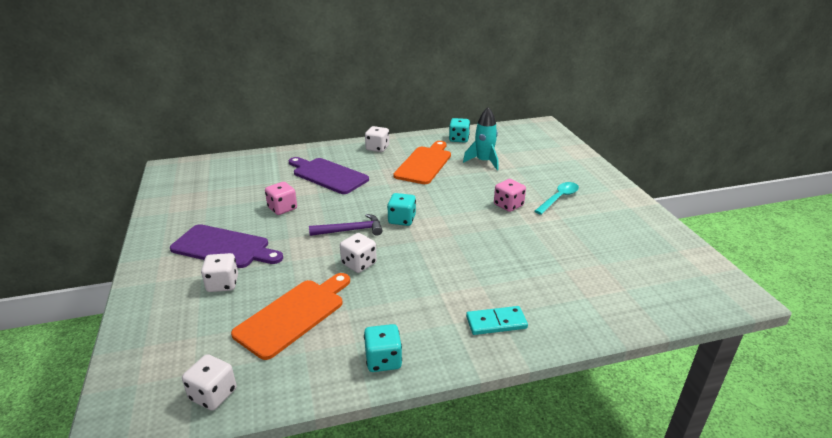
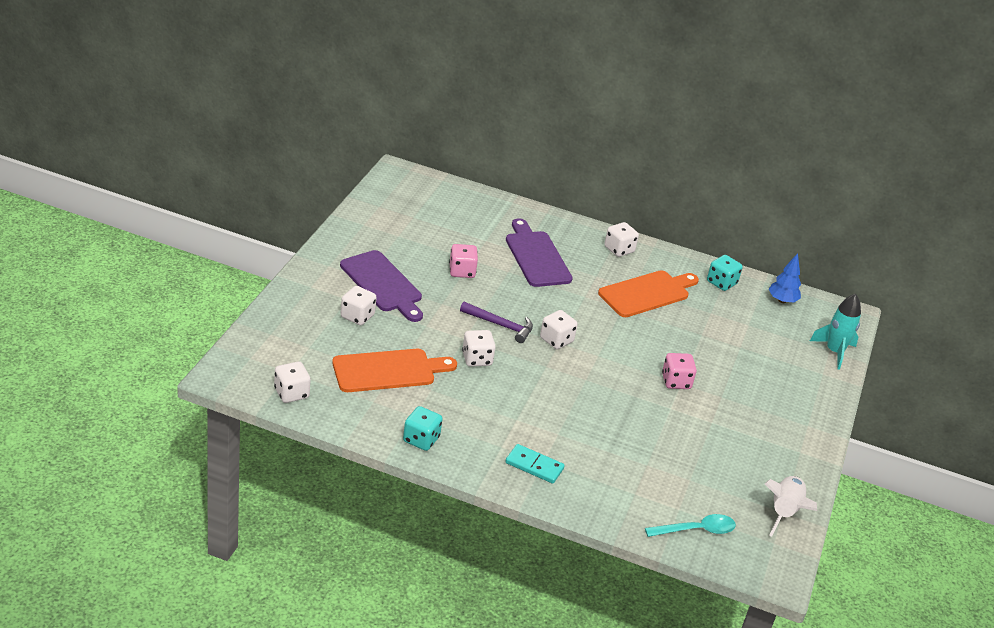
camera: 30 degrees right, 5 degrees up
turquoise dice [387,193,416,226] -> white dice [540,310,578,349]
turquoise rocket [463,107,499,170] -> turquoise rocket moved to [810,294,861,370]
turquoise spoon [535,182,579,215] -> turquoise spoon moved to [645,514,736,537]
none -> white rocket [765,476,817,537]
none -> blue tree [769,253,801,303]

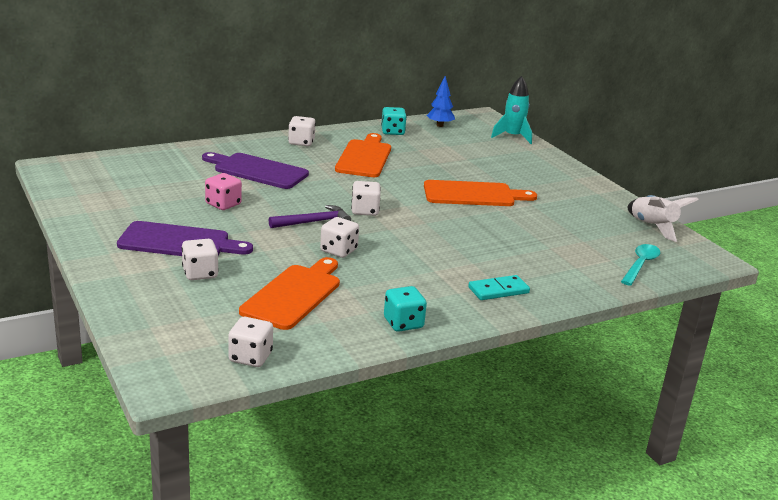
camera: 45 degrees left, 10 degrees down
pink dice [662,353,697,389] -> orange cutting board [424,180,537,206]

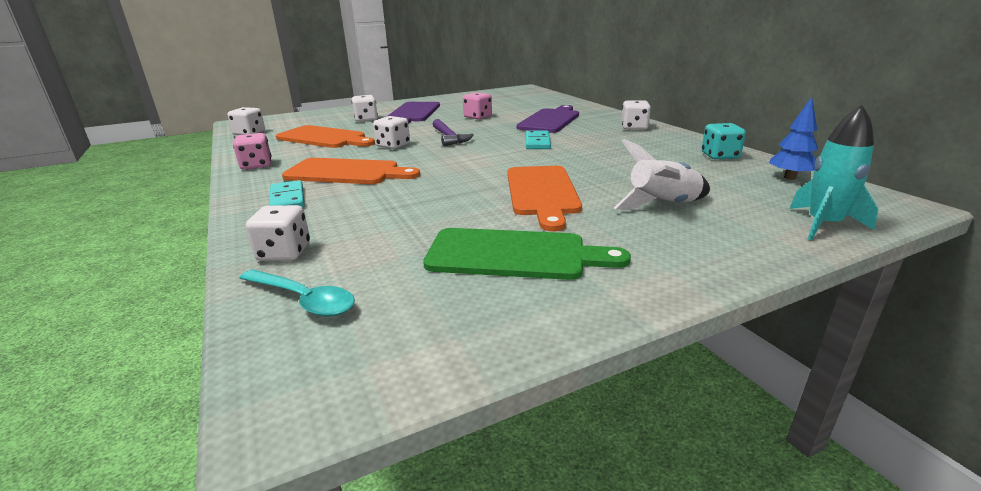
camera: 95 degrees right, 0 degrees up
orange cutting board [335,133,391,177] -> orange cutting board moved to [282,158,420,184]
white dice [351,181,381,216] -> white dice moved to [246,205,310,261]
turquoise dice [384,286,427,332] -> pink dice [233,133,271,170]
white rocket [628,195,699,242] -> white rocket moved to [614,139,710,210]
none -> green cutting board [423,228,631,280]
none -> turquoise domino [526,130,551,149]

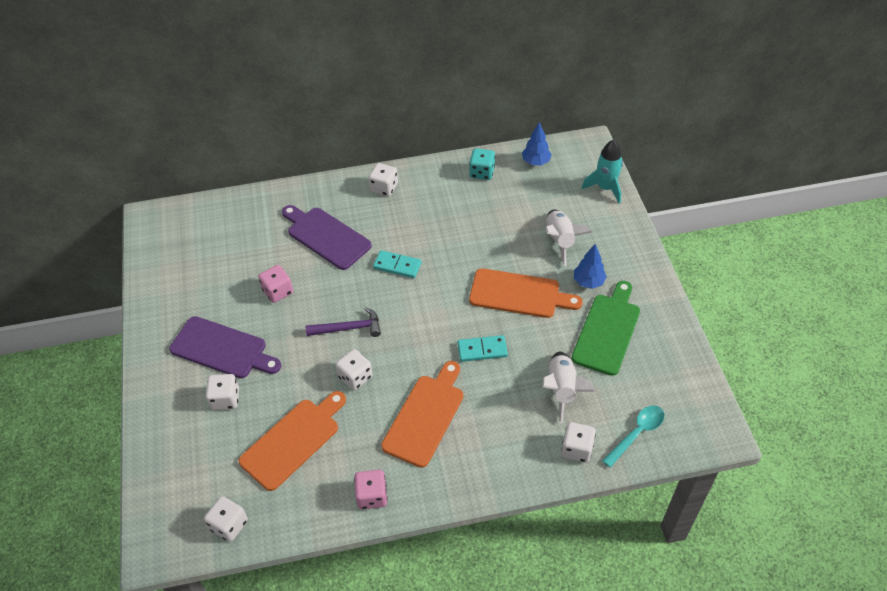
camera: 75 degrees left, 25 degrees up
turquoise domino [269,180,305,208] -> turquoise domino moved to [458,335,508,362]
none -> white rocket [542,352,595,423]
none -> blue tree [574,244,607,289]

